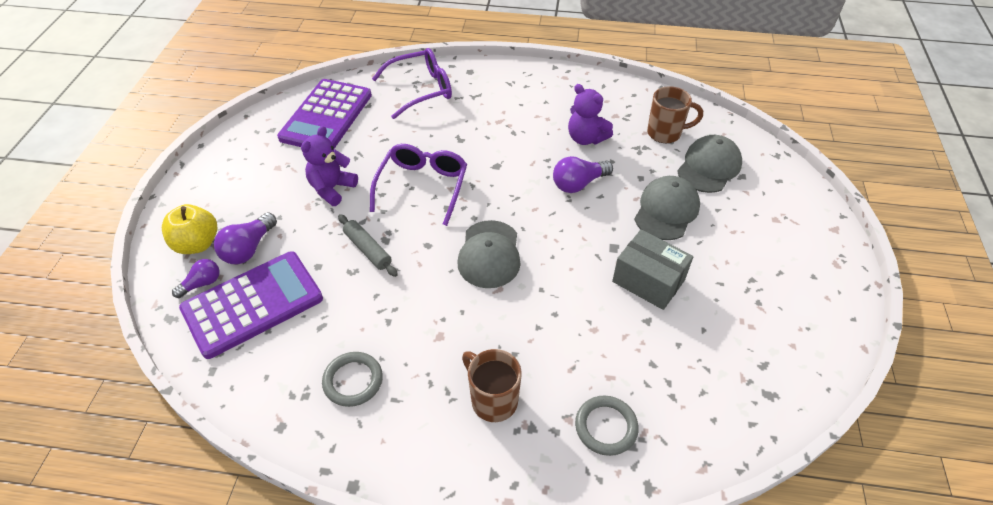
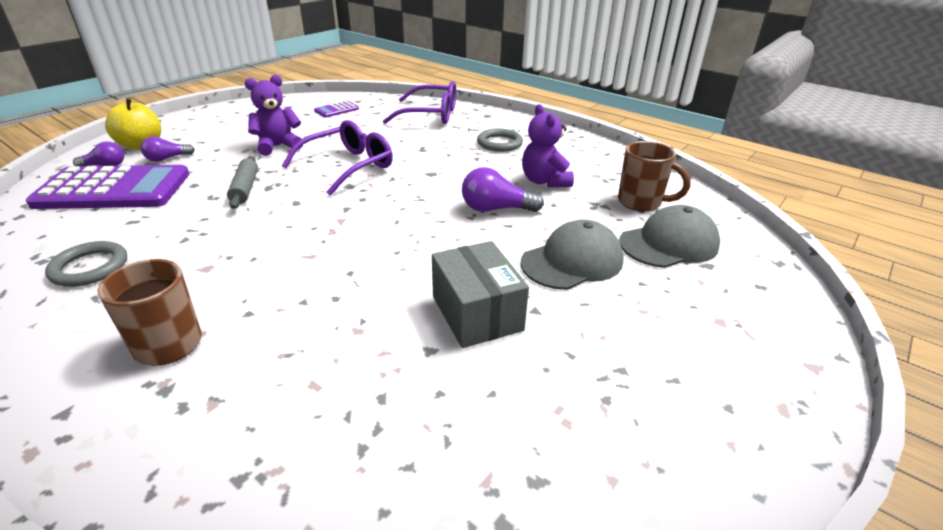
camera: 30 degrees right, 15 degrees down
purple light bulb [214,212,277,264] -> purple light bulb [141,136,195,162], size x0.65
purple calculator [277,79,372,149] -> purple calculator [314,101,359,117], size x0.43
grey cap [458,220,521,288] -> none
grey ring [575,396,639,456] -> grey ring moved to [477,129,523,152]

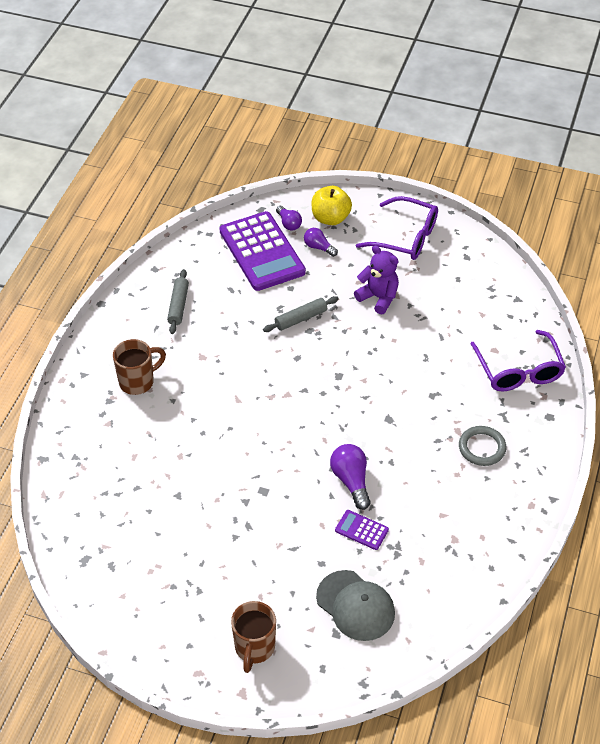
camera: 70 degrees right, 15 degrees up
grey ring [45,241,127,287] -> grey rolling pin [167,269,189,334]
purple glasses [282,120,393,196] -> purple glasses moved to [356,196,438,260]
purple calculator [314,101,359,117] -> purple calculator moved to [335,510,389,550]
grey box [432,241,529,348] -> none
grey cap [521,219,624,290] -> none
purple teddy bear [522,104,574,187] -> none
brown mug [618,141,691,211] -> brown mug moved to [231,601,276,673]

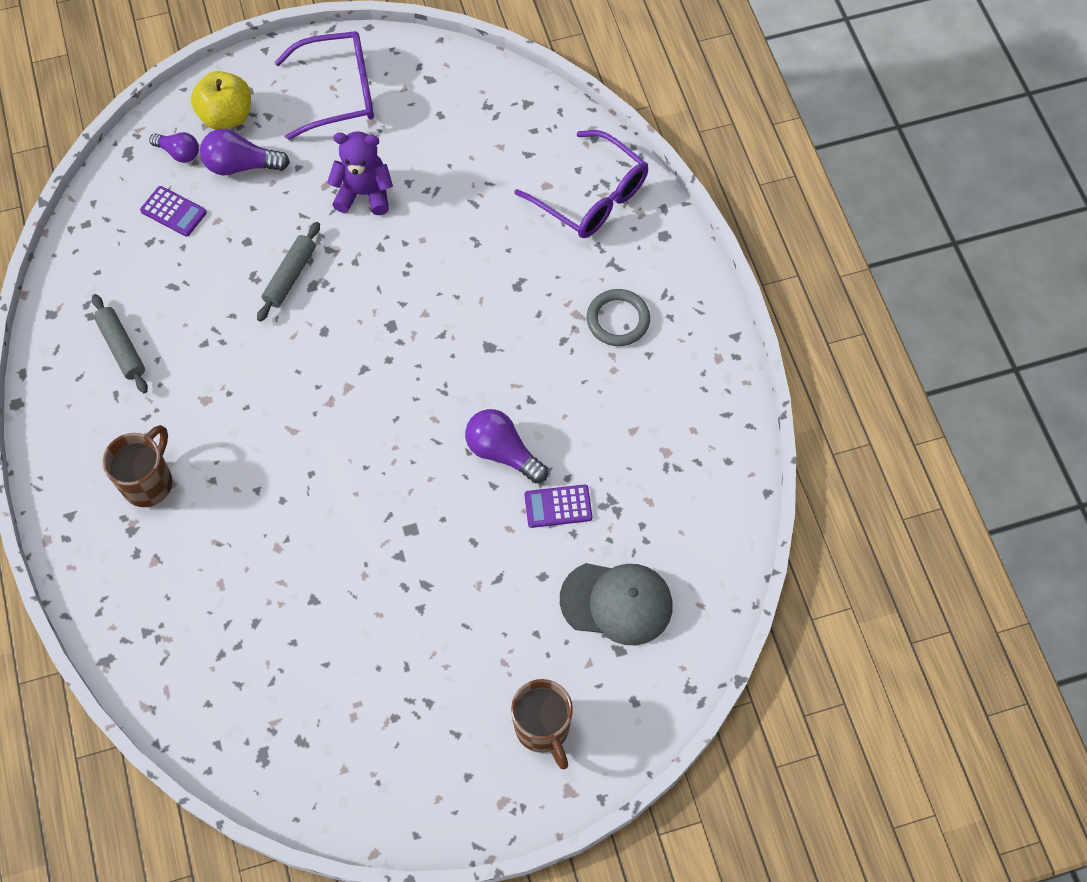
camera: 35 degrees left, 15 degrees up
purple calculator [220,211,306,291] -> purple calculator [140,186,207,237], size x0.43
purple light bulb [304,228,338,257] -> purple light bulb [200,129,290,176], size x1.54

